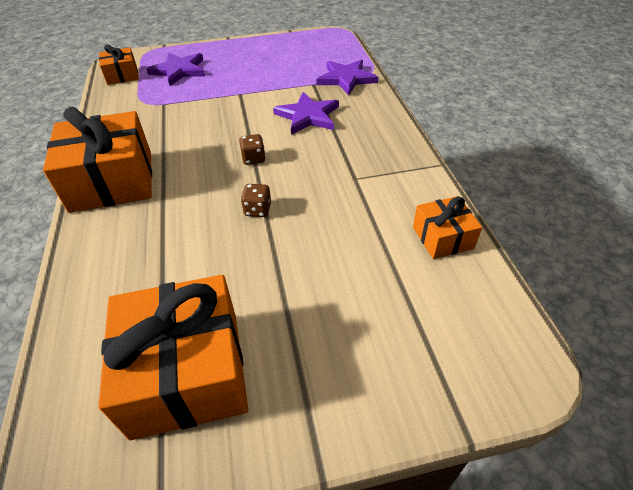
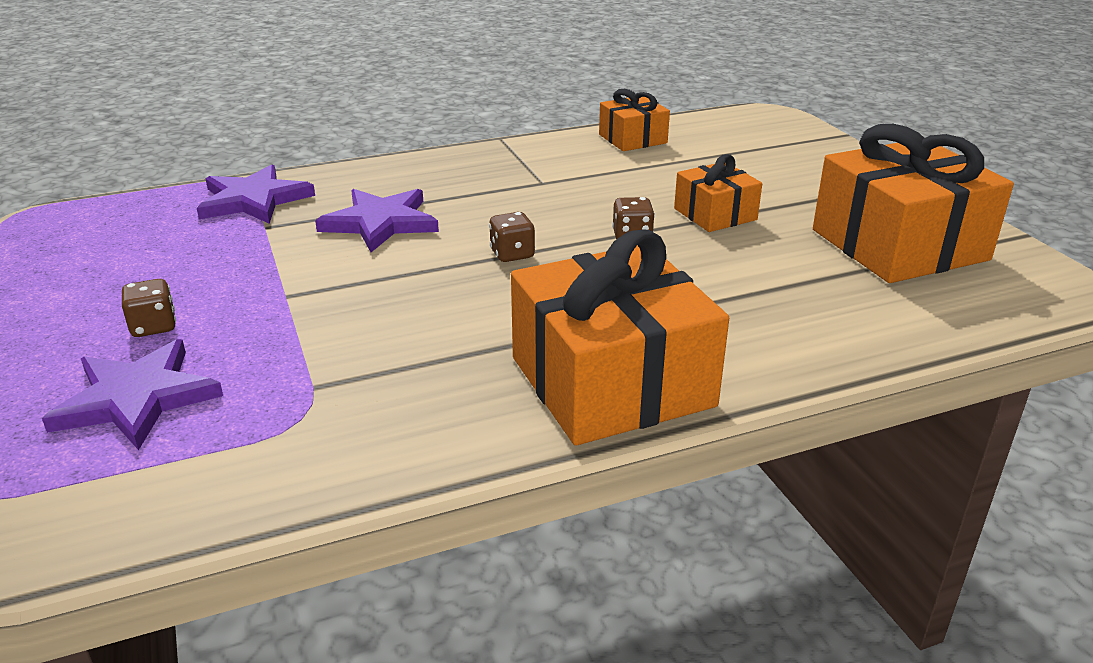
camera: 100 degrees left, 15 degrees down
orange gift [99,45,139,85] -> orange gift moved to [674,154,762,232]
none -> brown dice [122,279,176,337]

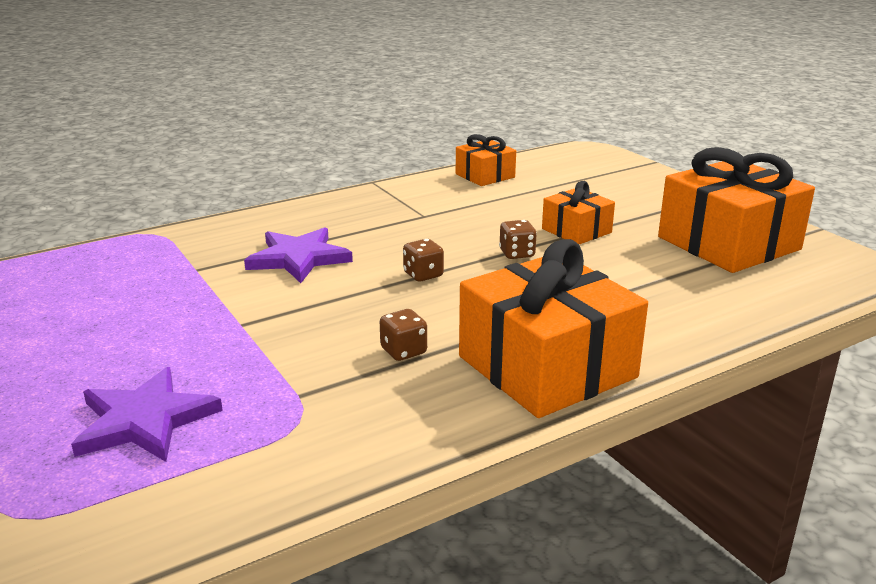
camera: 10 degrees left, 5 degrees down
brown dice [122,279,176,337] -> brown dice moved to [380,309,427,361]
purple star [197,164,315,224] -> none

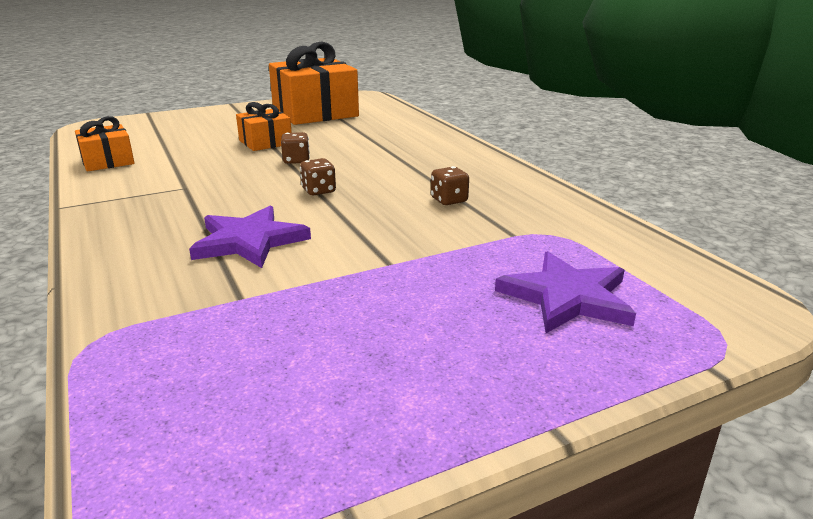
camera: 85 degrees left, 0 degrees up
orange gift [459,239,648,418] -> none

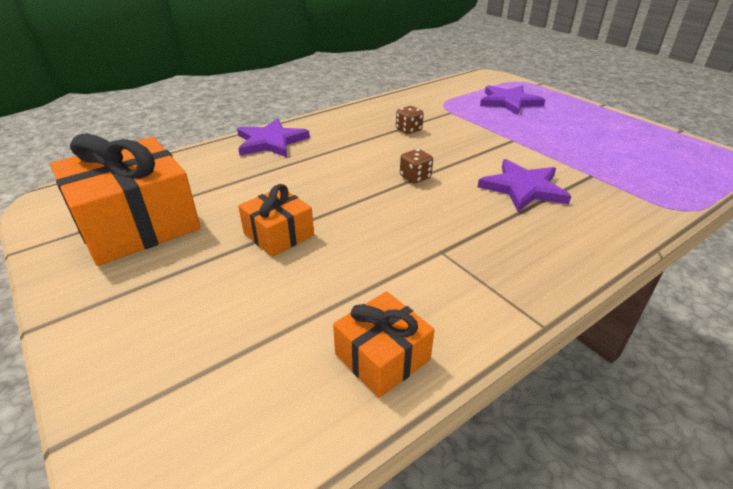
camera: 100 degrees left, 10 degrees up
brown dice [281,132,310,164] -> none
none -> purple star [237,118,310,157]

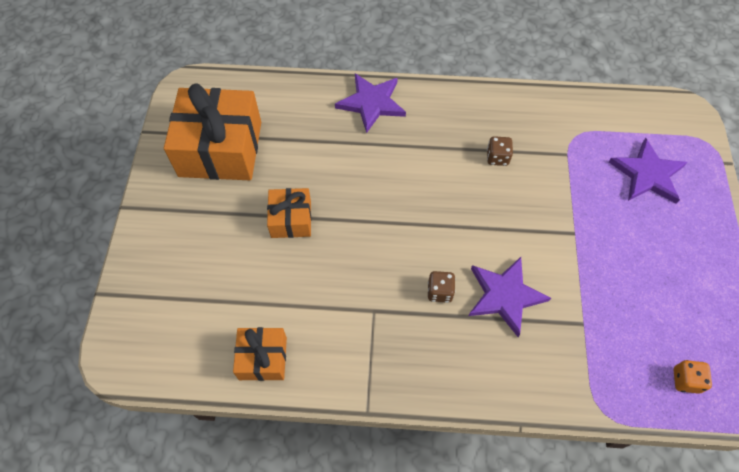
camera: 40 degrees right, 25 degrees up
brown dice [400,149,433,183] -> brown dice moved to [428,271,456,303]
none -> orange dice [674,360,712,394]

